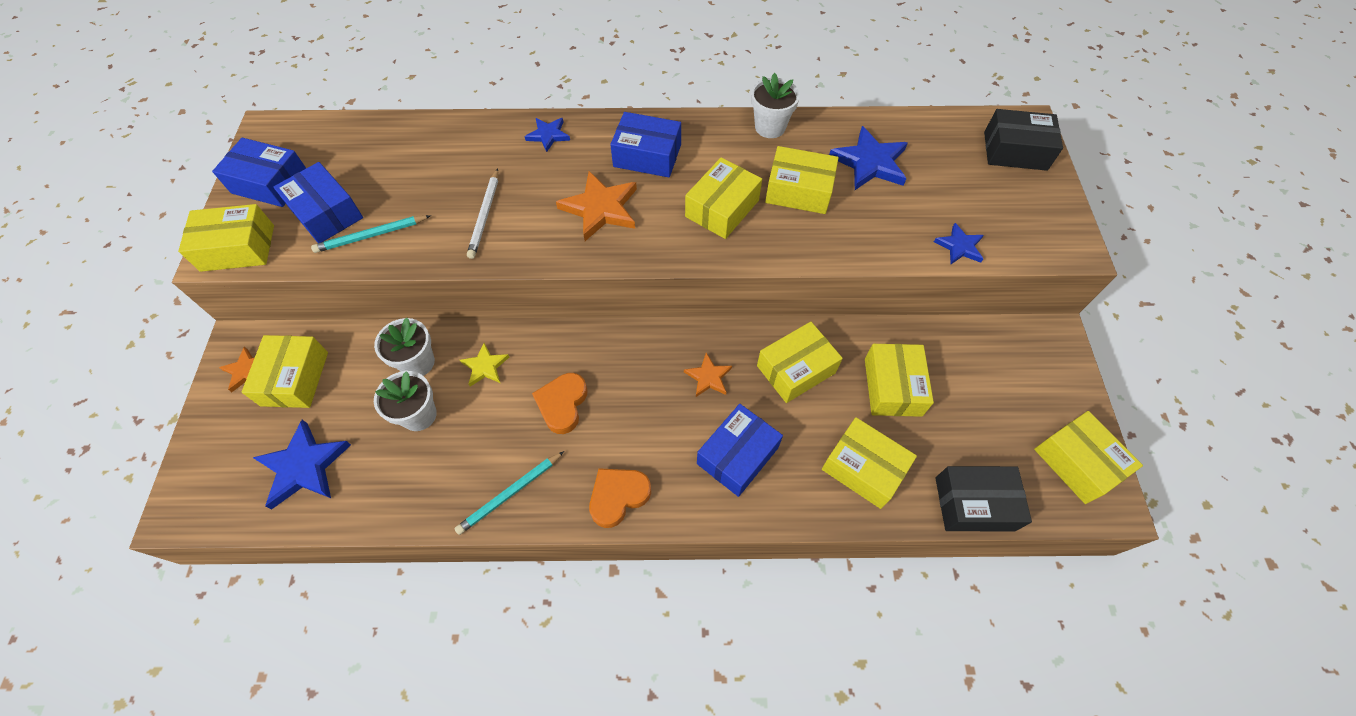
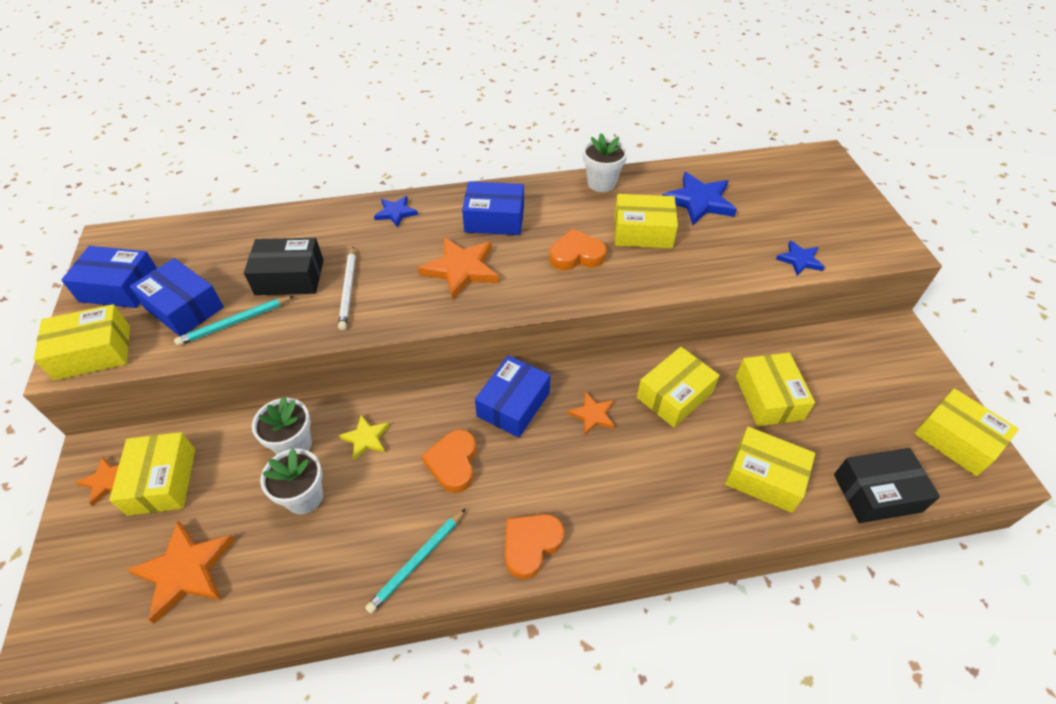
camera: 10 degrees left, 10 degrees down
blue star [252,420,351,509] -> orange star [127,521,235,624]
yellow box [685,157,762,239] -> orange heart [549,229,606,270]
blue box [697,404,783,497] -> blue box moved to [475,355,550,438]
black box [984,109,1063,171] -> black box moved to [244,238,324,295]

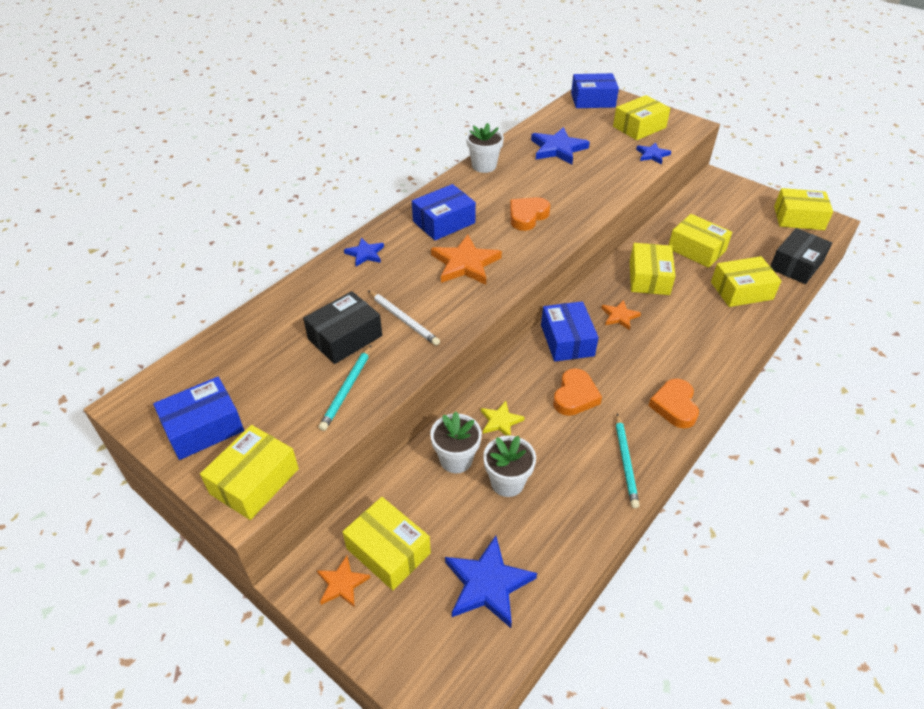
camera: 40 degrees left, 5 degrees down
orange star [127,521,235,624] -> blue star [445,536,537,628]
blue box [129,258,224,337] -> blue box moved to [571,73,619,108]
orange heart [422,429,477,493] -> orange heart turned 120 degrees counterclockwise [553,368,602,416]
yellow box [614,194,678,249] -> yellow box moved to [613,95,671,140]

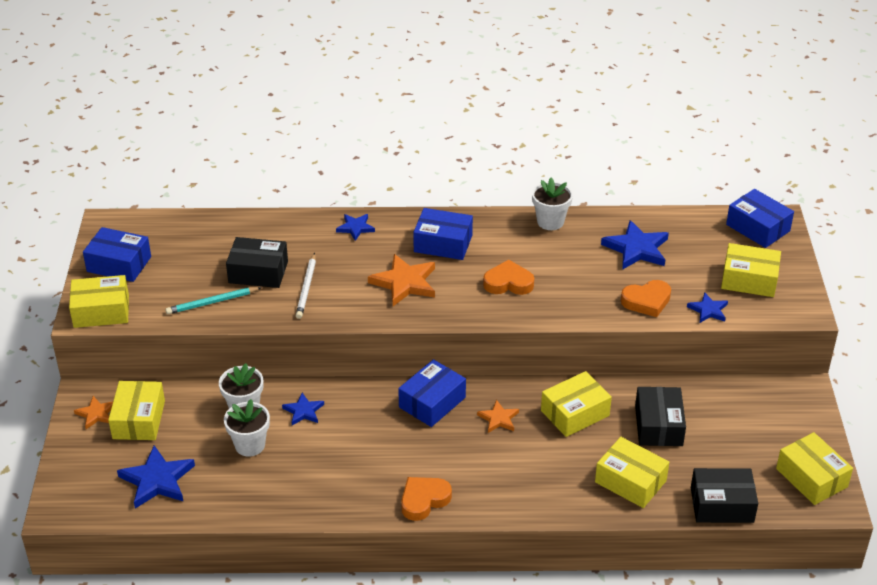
camera: 50 degrees right, 5 degrees down
yellow star [481,401,525,436] -> blue star [282,393,324,425]
orange heart [553,368,602,416] -> orange heart moved to [621,280,671,317]
turquoise pencil [616,413,639,508] -> none
yellow box [669,214,732,268] -> black box [635,387,686,446]

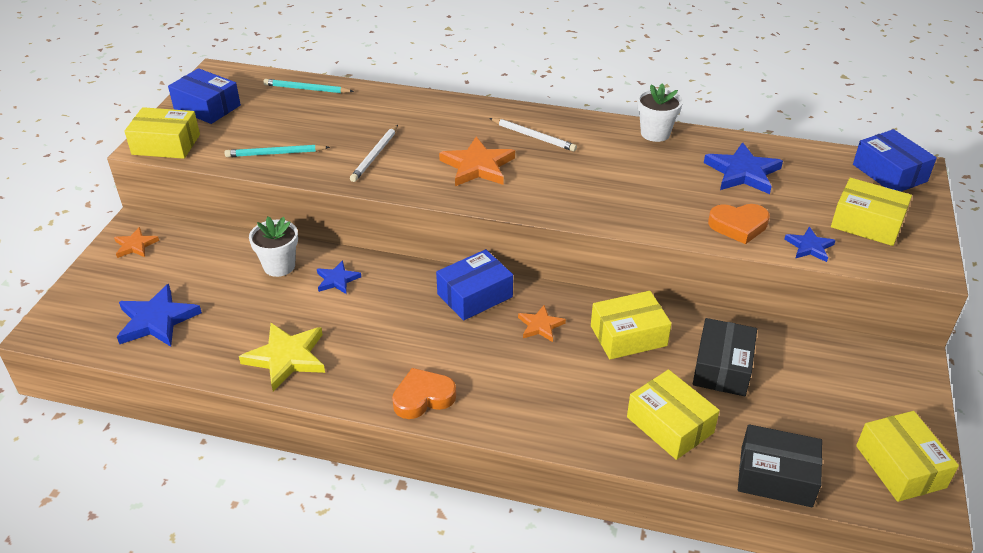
camera: 15 degrees right, 0 degrees up
yellow box [108,381,165,440] -> none
white flower pot [224,399,270,457] -> none
black box [226,237,288,288] -> none
blue star [336,214,375,241] -> none
blue box [413,208,473,260] -> white pencil [489,118,577,152]
orange heart [483,260,534,295] -> none
none -> yellow star [239,323,325,392]
none -> turquoise pencil [263,79,354,93]

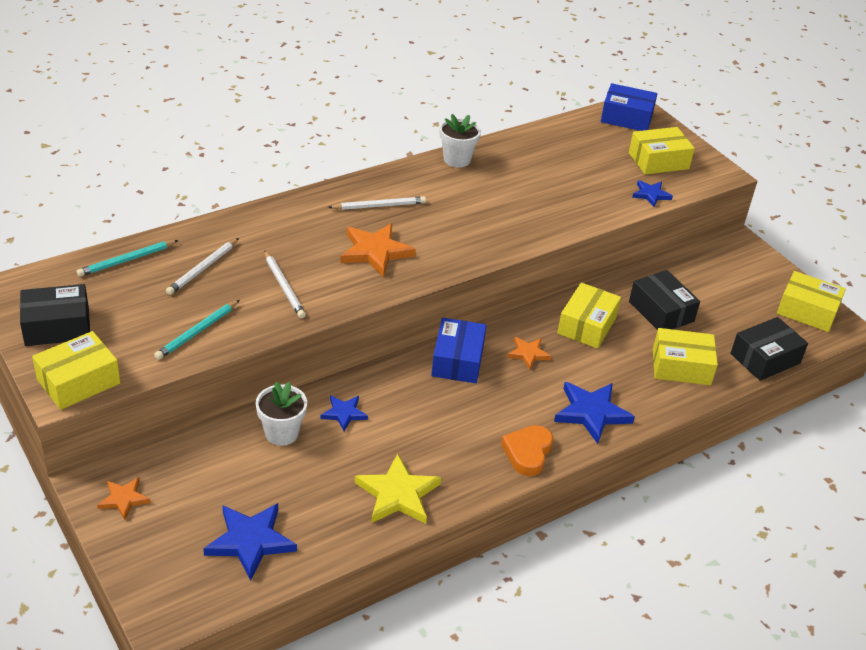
camera: 50 degrees left, 0 degrees up
blue box [168,68,241,124] -> black box [20,284,90,346]
blue star [704,142,783,194] -> blue star moved to [554,382,635,444]
orange heart [708,204,770,244] -> none
none -> white pencil [166,238,239,295]

